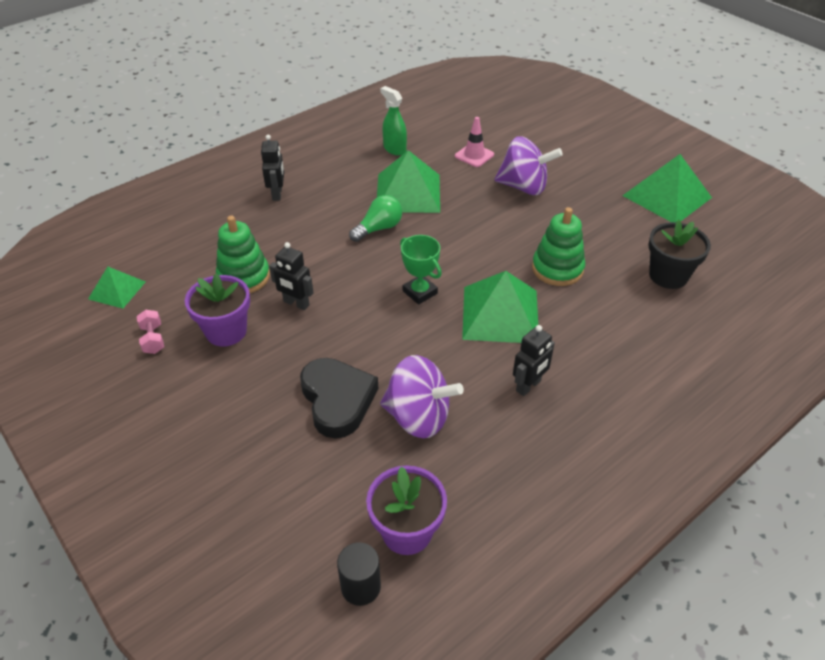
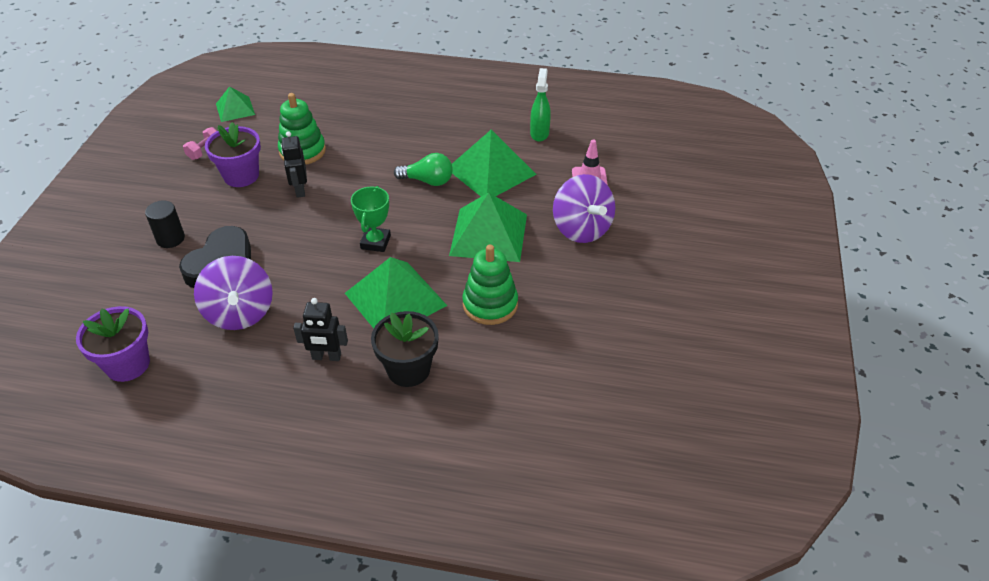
camera: 50 degrees right, 0 degrees up
black robot [261,135,284,201] -> none
black cylinder [337,542,381,606] -> black cylinder moved to [145,200,185,248]
green pyramid [622,154,712,222] -> green pyramid moved to [449,192,527,262]
black flower pot [648,220,711,289] -> black flower pot moved to [371,311,439,387]

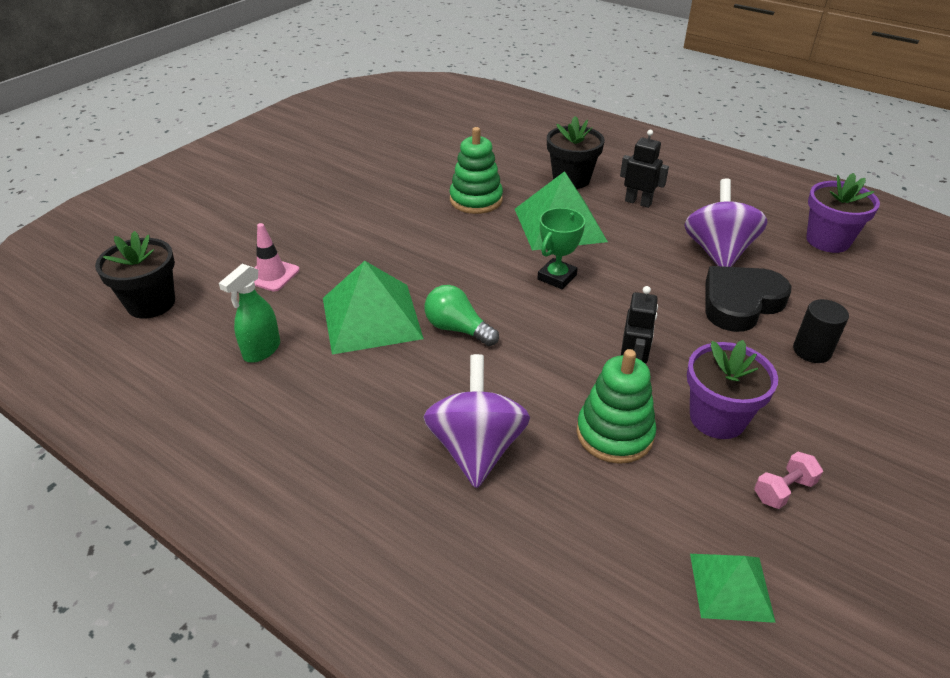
camera: 155 degrees left, 5 degrees down
green pyramid [449,192,527,262] -> none
purple spinning top [553,174,615,243] -> purple spinning top moved to [423,354,530,488]
none -> black flower pot [95,231,175,319]

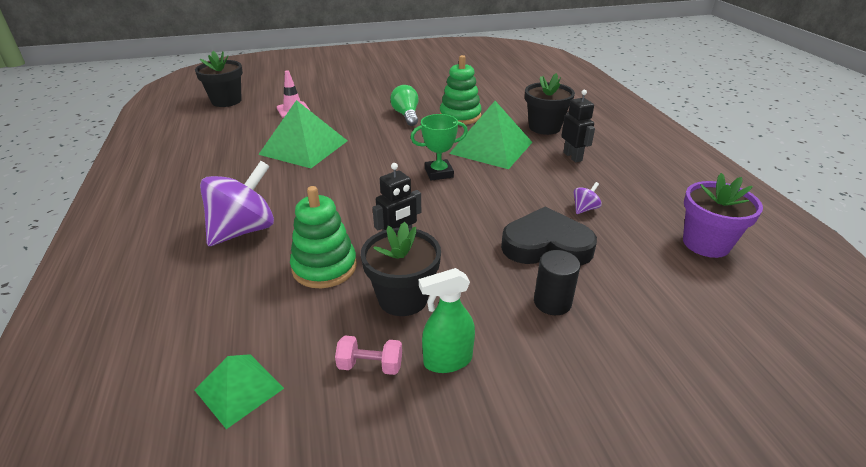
camera: 40 degrees right, 5 degrees down
green spray bottle [219,264,280,363] -> green spray bottle moved to [419,268,475,373]
green light bulb [425,285,499,346] -> green light bulb moved to [390,85,418,126]
purple spinning top [684,178,768,267] -> purple spinning top [573,182,602,214], size x0.42
purple flower pot [687,340,778,439] -> black flower pot [361,222,441,316]

